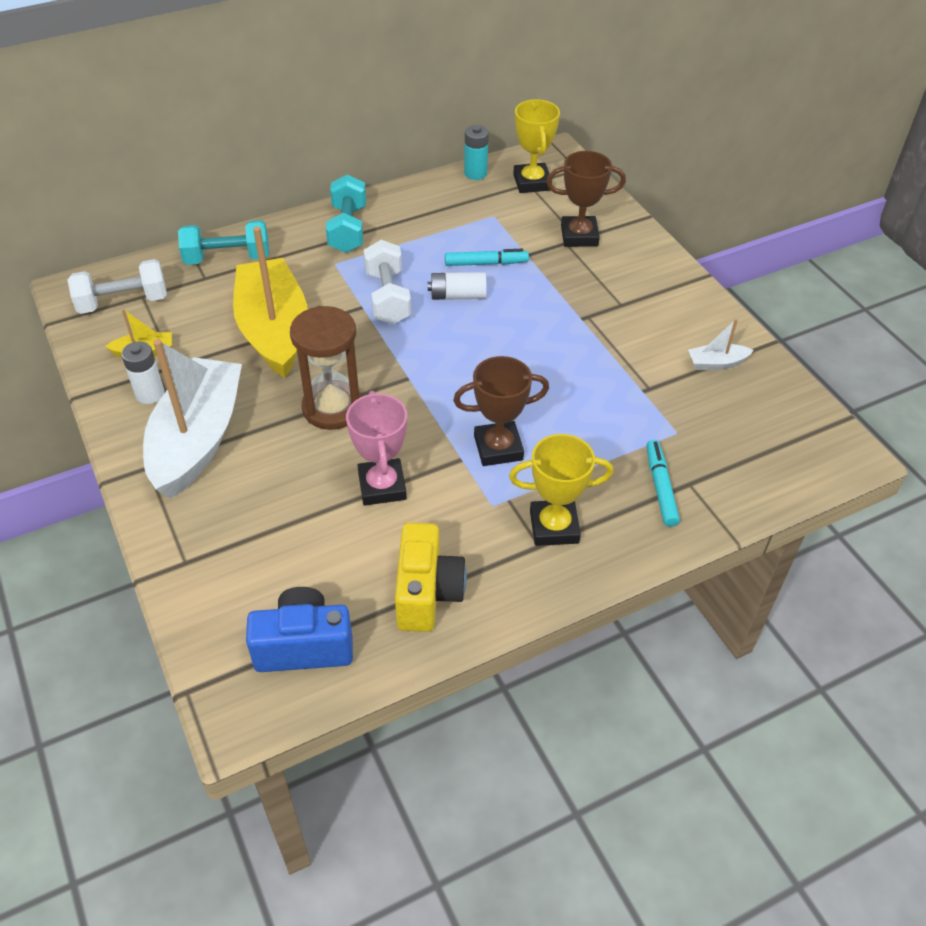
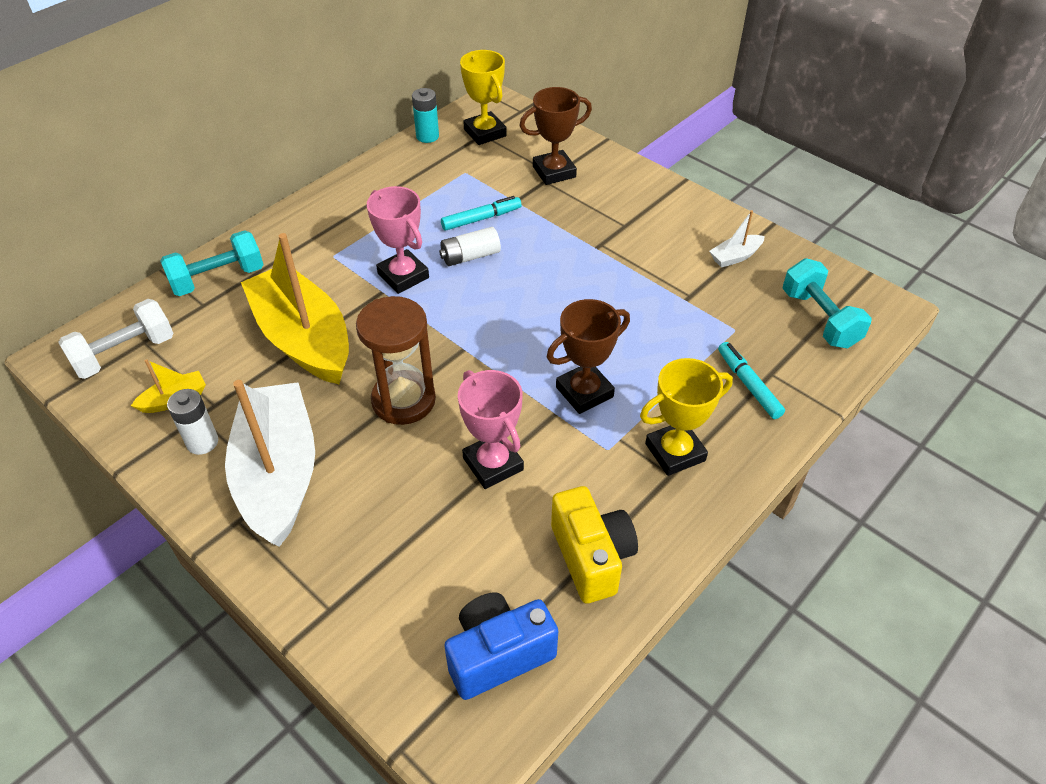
camera: 20 degrees left, 0 degrees up
turquoise dumbbell [326,174,366,253] -> turquoise dumbbell moved to [782,259,872,348]
white dumbbell [364,240,411,324] -> pink trophy [367,186,429,294]

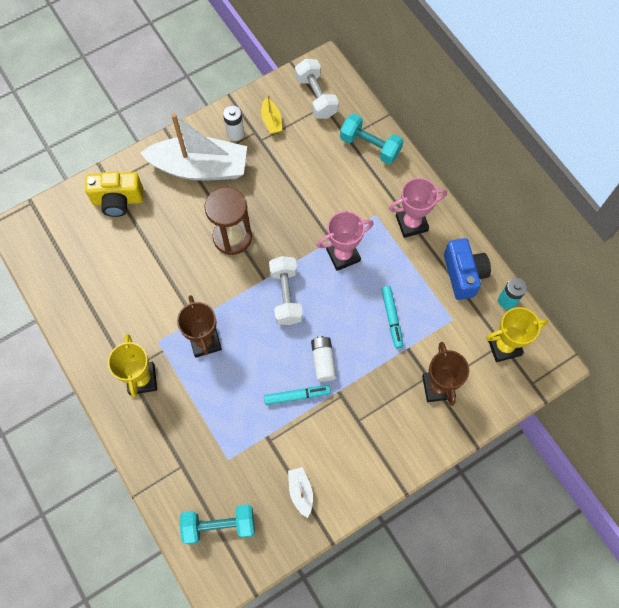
camera: 105 degrees right, 20 degrees up
turquoise dumbbell [160,230,264,296] -> turquoise dumbbell turned 45 degrees counterclockwise [340,113,403,164]
yellow boat [241,233,349,384] -> none
white battery [439,227,501,266] -> white battery moved to [311,336,336,382]
blue camera [444,592,558,700] -> blue camera moved to [444,238,491,300]
pink trophy [458,370,524,489] -> pink trophy moved to [389,178,447,238]
yellow camera [551,486,638,604] -> yellow camera moved to [85,172,143,217]
turquoise marker [718,342,785,419] -> turquoise marker moved to [264,385,331,405]
none -> white dumbbell [269,256,303,325]

